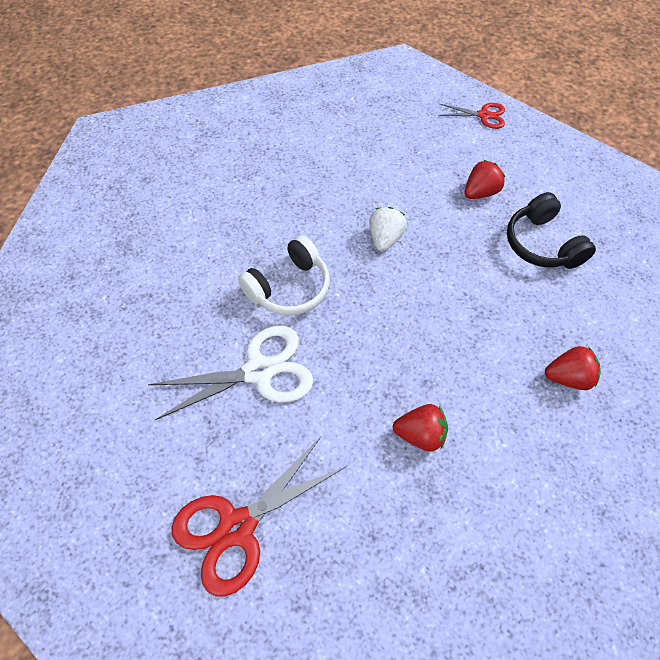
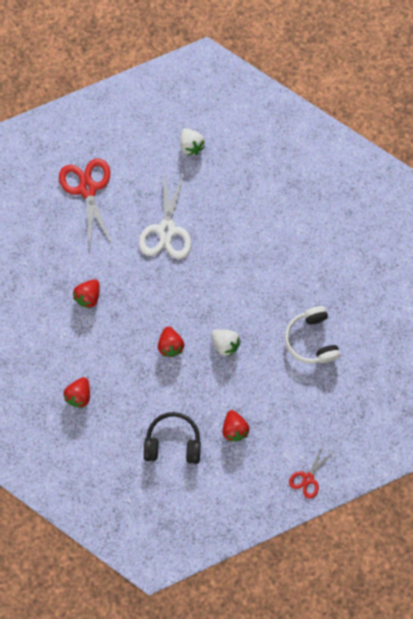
camera: 115 degrees right, 15 degrees up
white headphones [238,235,330,316] -> white headphones moved to [285,306,341,364]
none -> red strawberry [158,327,184,357]
none -> white strawberry [180,128,205,156]

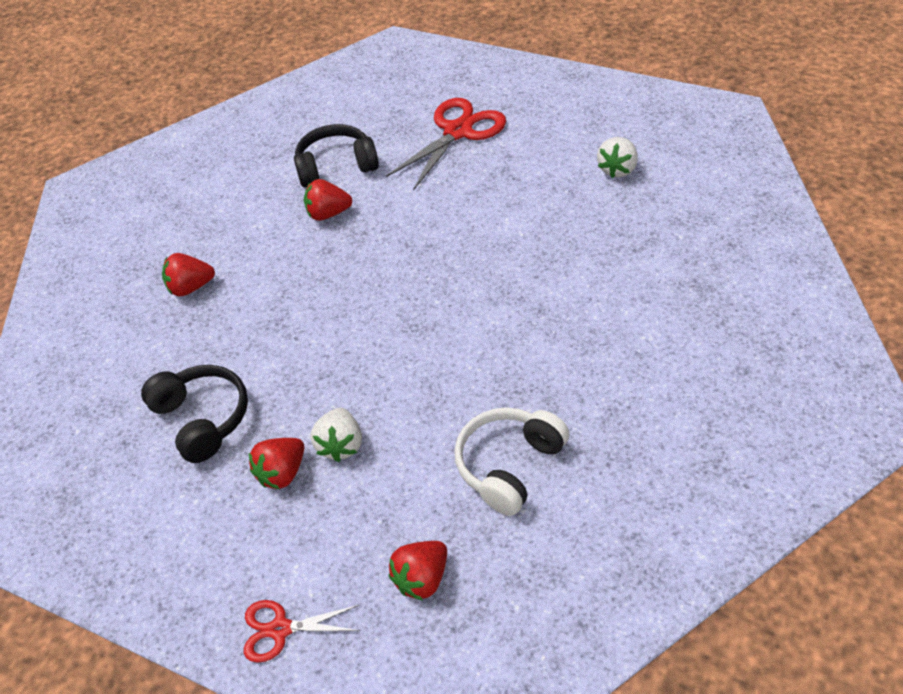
camera: 55 degrees right, 25 degrees down
white scissors [139,170,191,259] -> none
red strawberry [158,327,184,357] -> red strawberry moved to [388,541,447,601]
white strawberry [211,329,241,357] -> white strawberry moved to [311,408,362,462]
none -> black headphones [294,124,379,188]

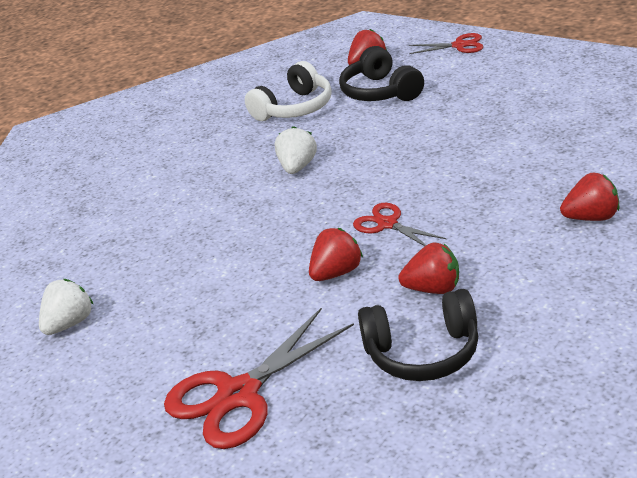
camera: 170 degrees left, 15 degrees down
black headphones [141,365,248,463] -> black headphones moved to [339,46,424,101]
red strawberry [249,438,304,489] -> red strawberry moved to [309,228,363,281]
white strawberry [311,408,362,462] -> white strawberry moved to [275,126,317,174]
none -> red scissors [353,203,447,246]

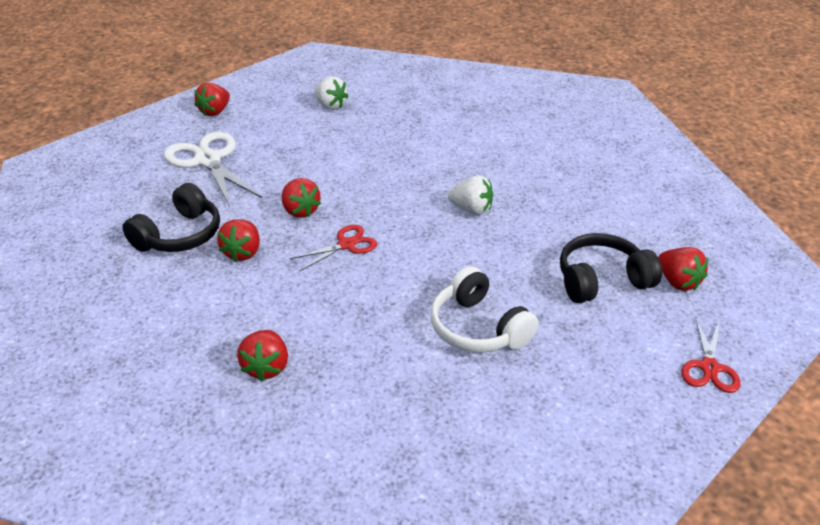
camera: 95 degrees right, 5 degrees up
red scissors [164,307,354,449] -> white scissors [164,132,262,207]
white headphones [245,61,332,121] -> white headphones moved to [431,266,539,353]
black headphones [358,289,478,381] -> black headphones turned 150 degrees counterclockwise [123,183,220,252]
none -> red strawberry [195,82,230,116]

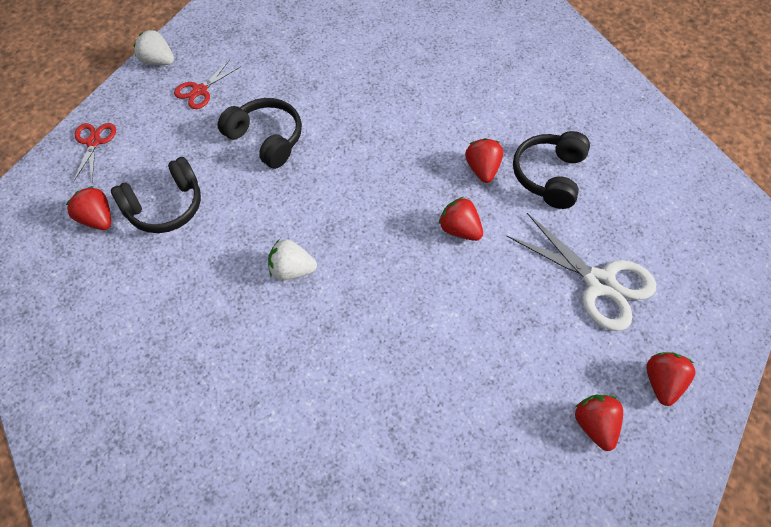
camera: 165 degrees right, 20 degrees up
red strawberry [237,330,288,381] -> red strawberry moved to [575,395,623,451]
red scissors [290,225,377,271] -> red scissors moved to [174,59,241,109]
white strawberry [314,76,349,110] -> white strawberry moved to [134,30,174,65]
white headphones [431,266,539,353] -> black headphones [218,98,302,169]

